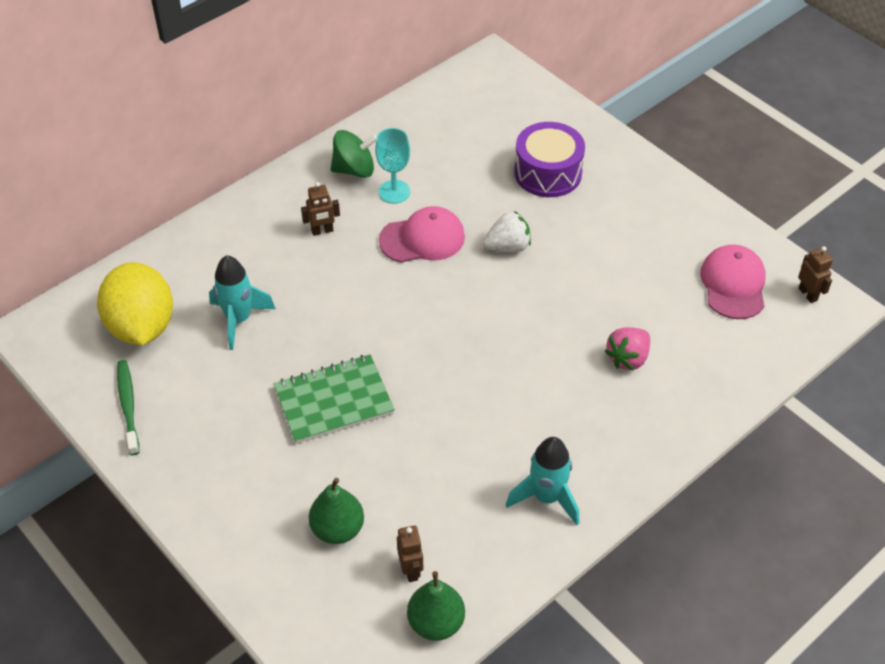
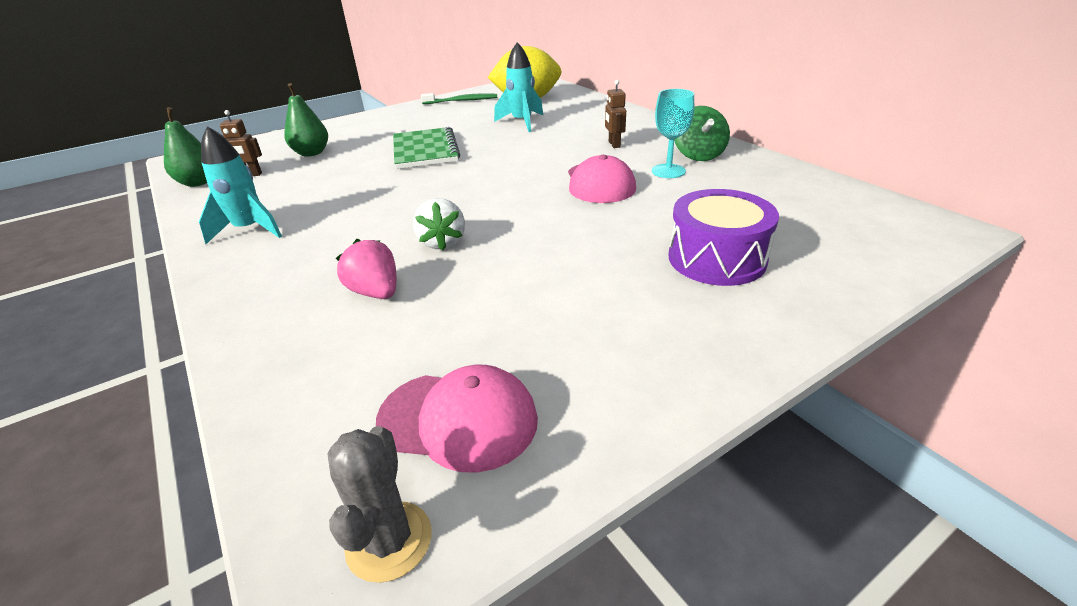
camera: 100 degrees right, 15 degrees down
white strawberry [483,211,531,252] -> white strawberry moved to [413,198,465,250]
brown robot [798,246,833,303] -> grey cactus [327,426,432,583]

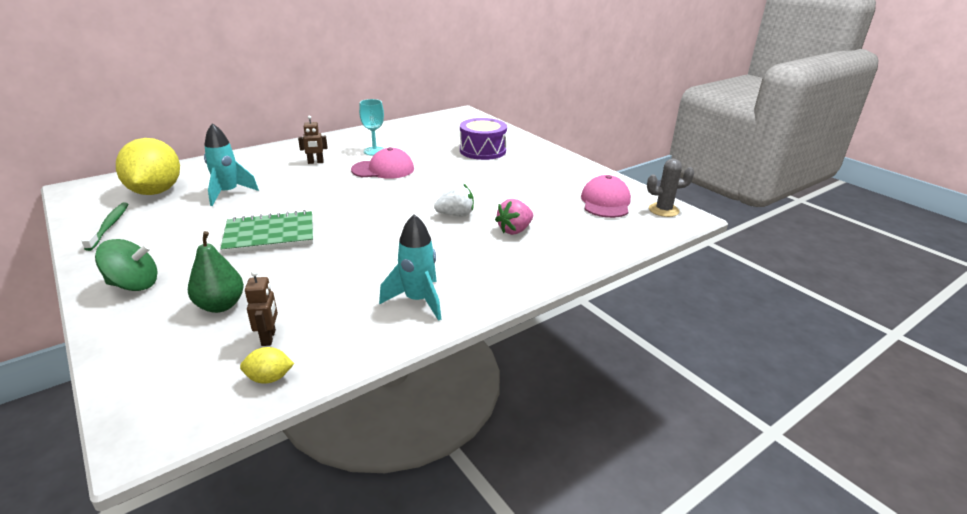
camera: 95 degrees left, 5 degrees down
green pear [164,107,207,187] -> yellow lemon [240,347,294,384]
green spinning top [674,106,730,161] -> green spinning top moved to [95,239,158,291]

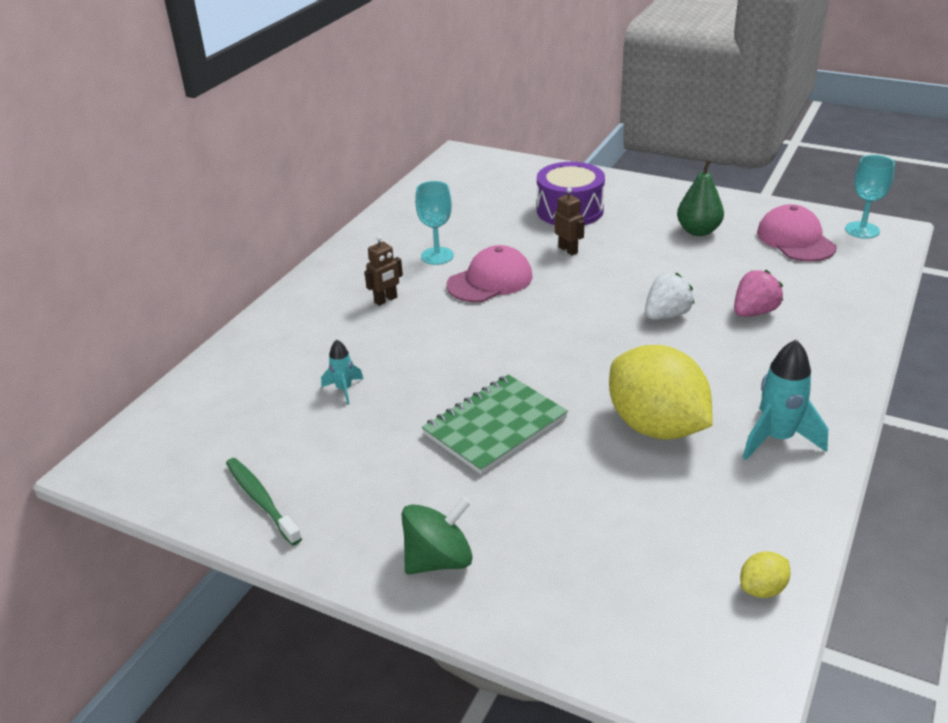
camera: 25 degrees left, 5 degrees up
yellow lemon [116,138,180,195] -> yellow lemon moved to [609,345,713,440]
green pear [188,231,244,313] -> green pear moved to [677,160,724,236]
turquoise rocket [204,123,259,206] -> turquoise rocket [321,339,363,405], size x0.56
brown robot [245,270,278,346] -> brown robot moved to [555,188,584,255]
pink strawberry [495,199,533,235] -> pink strawberry turned 150 degrees counterclockwise [734,270,783,317]
grey cactus [647,159,694,217] -> turquoise goblet [845,155,895,239]

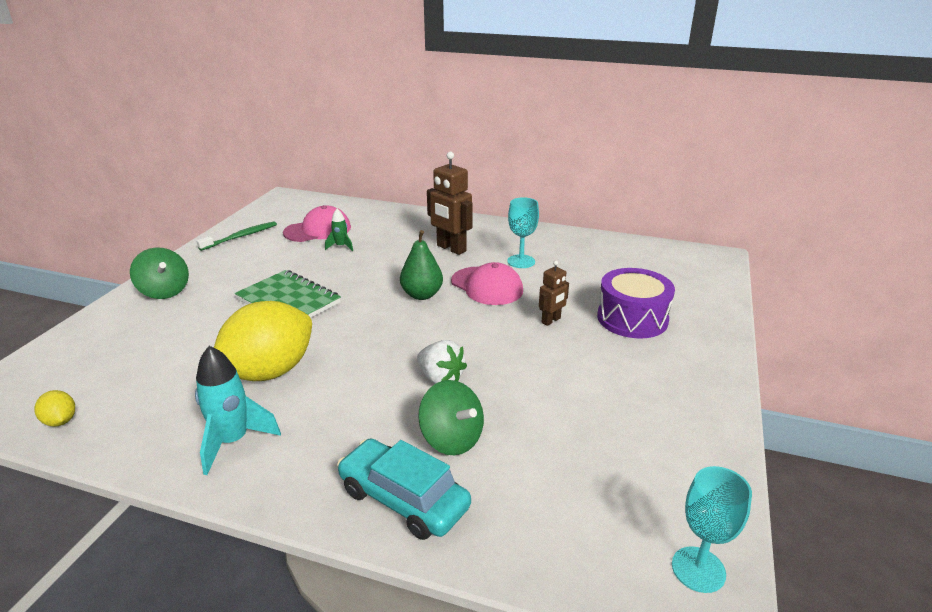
camera: 80 degrees right, 5 degrees down
turquoise rocket [321,339,363,405] -> green rocket [325,209,353,251]
brown robot [364,236,403,306] -> brown robot [427,152,473,255], size x1.78
green pear [677,160,724,236] -> green pear moved to [400,230,443,300]
pink strawberry [734,270,783,317] -> green spinning top [418,380,484,455]
pink cap [757,204,837,262] -> pink cap moved to [283,205,351,242]
none -> turquoise car [337,438,471,540]

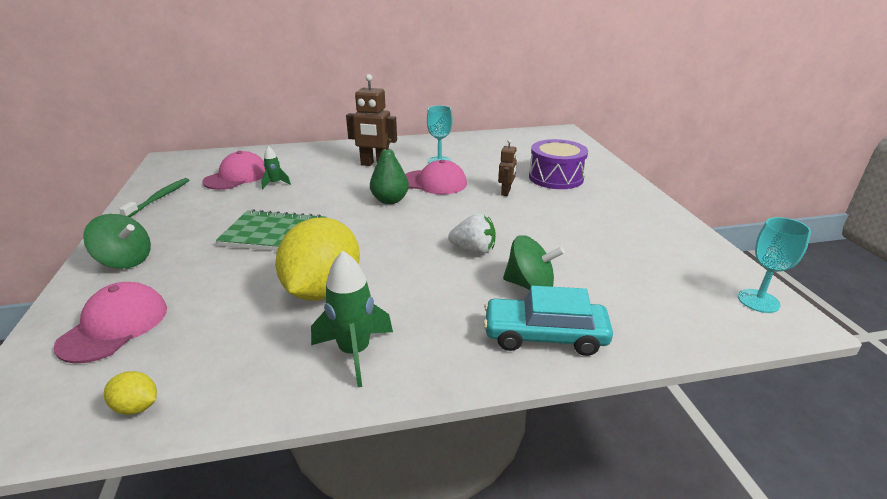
camera: 30 degrees left, 0 degrees up
turquoise rocket [195,346,281,475] -> green rocket [311,251,393,387]
none -> pink cap [54,282,167,364]

